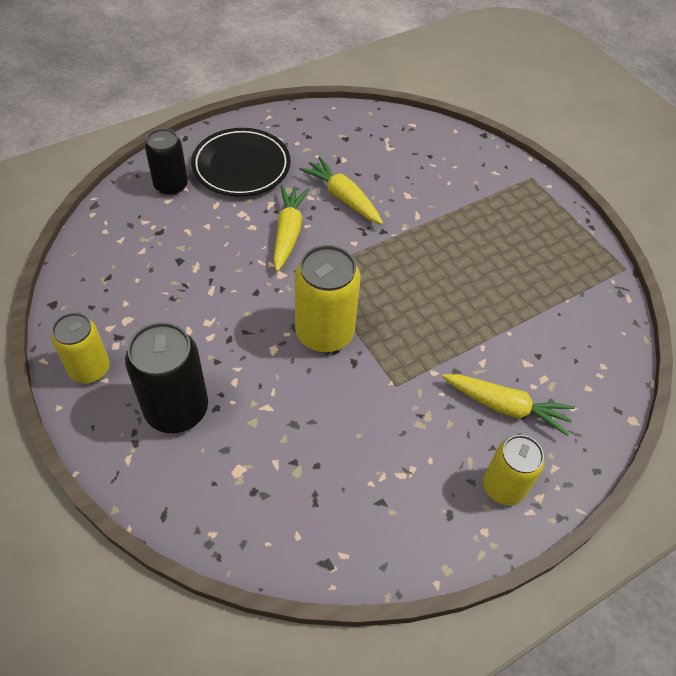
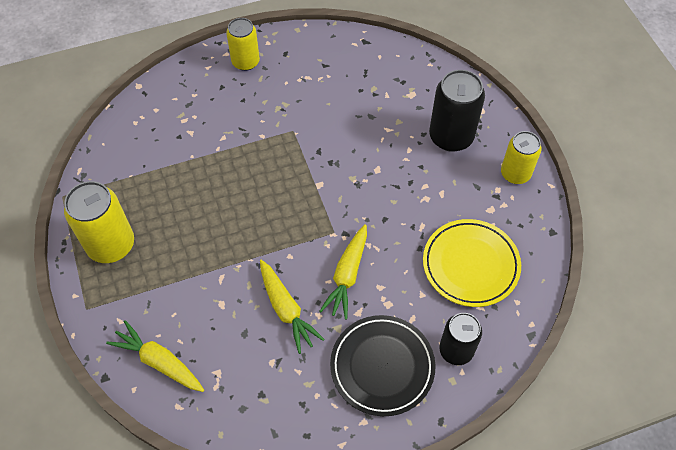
camera: 165 degrees left, 5 degrees up
yellow can [295,245,361,352] -> yellow can moved to [64,181,134,263]
yellow carrot [442,374,575,436] -> yellow carrot moved to [106,320,204,392]
none -> yellow plate [423,219,521,307]

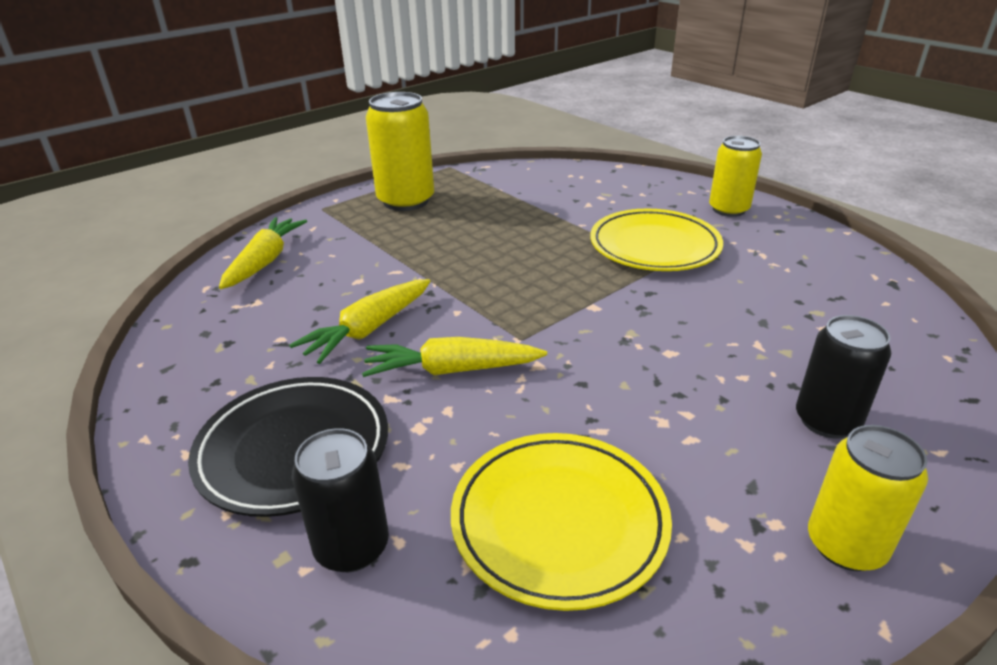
camera: 70 degrees right, 25 degrees down
black can [429,70,485,152] -> black can [796,315,891,439], size x0.66
none -> yellow plate [590,209,723,271]

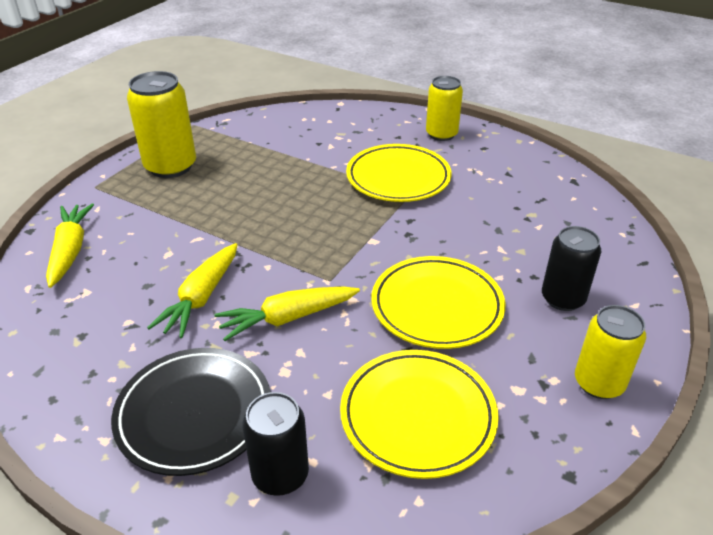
camera: 20 degrees left, 5 degrees up
none -> yellow plate [372,256,505,349]

